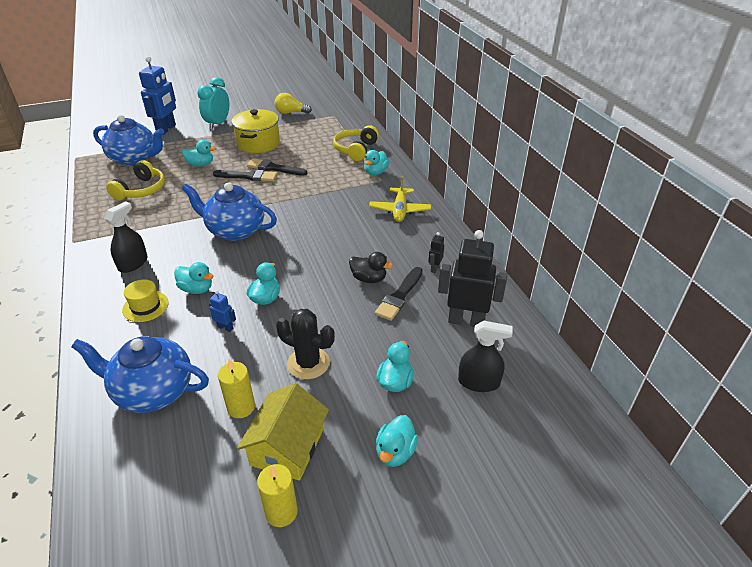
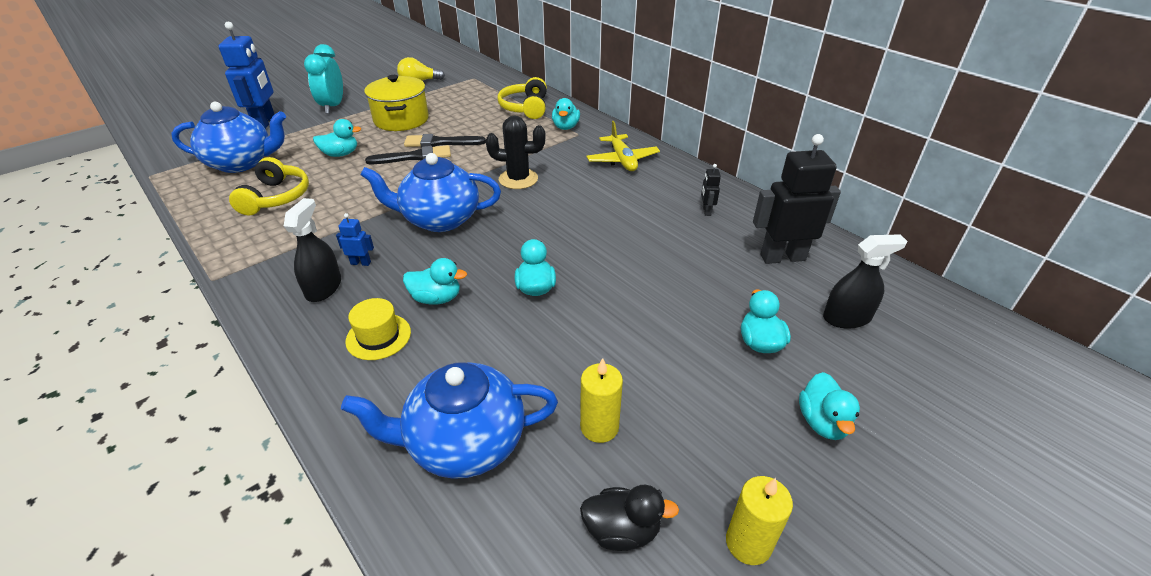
camera: 20 degrees left, 0 degrees up
blue robot [209,290,236,332] -> blue robot moved to [336,213,374,266]
yellow house [237,383,329,481] -> none
black cactus [276,309,335,379] -> black cactus moved to [486,116,545,189]
black duck [349,252,393,283] -> black duck moved to [580,485,679,551]
black brush [375,267,423,321] -> none

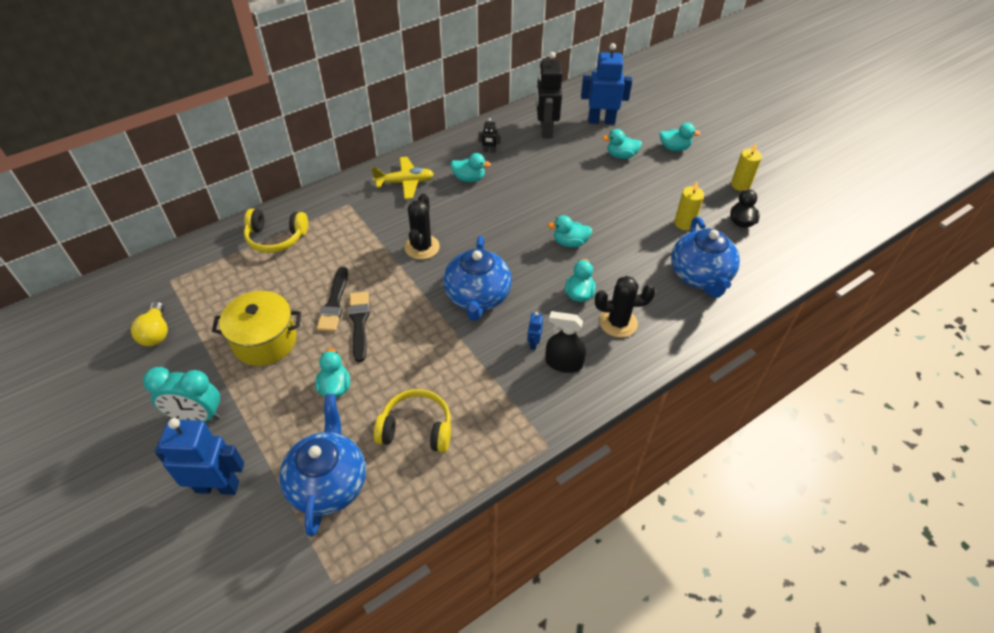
camera: 85 degrees left, 10 degrees up
yellow hat [345,298,411,360] -> black cactus [595,276,656,338]
turquoise duck [552,98,580,130] -> turquoise duck moved to [451,153,491,182]
black spray bottle [823,234,907,329] -> blue robot [581,43,632,125]

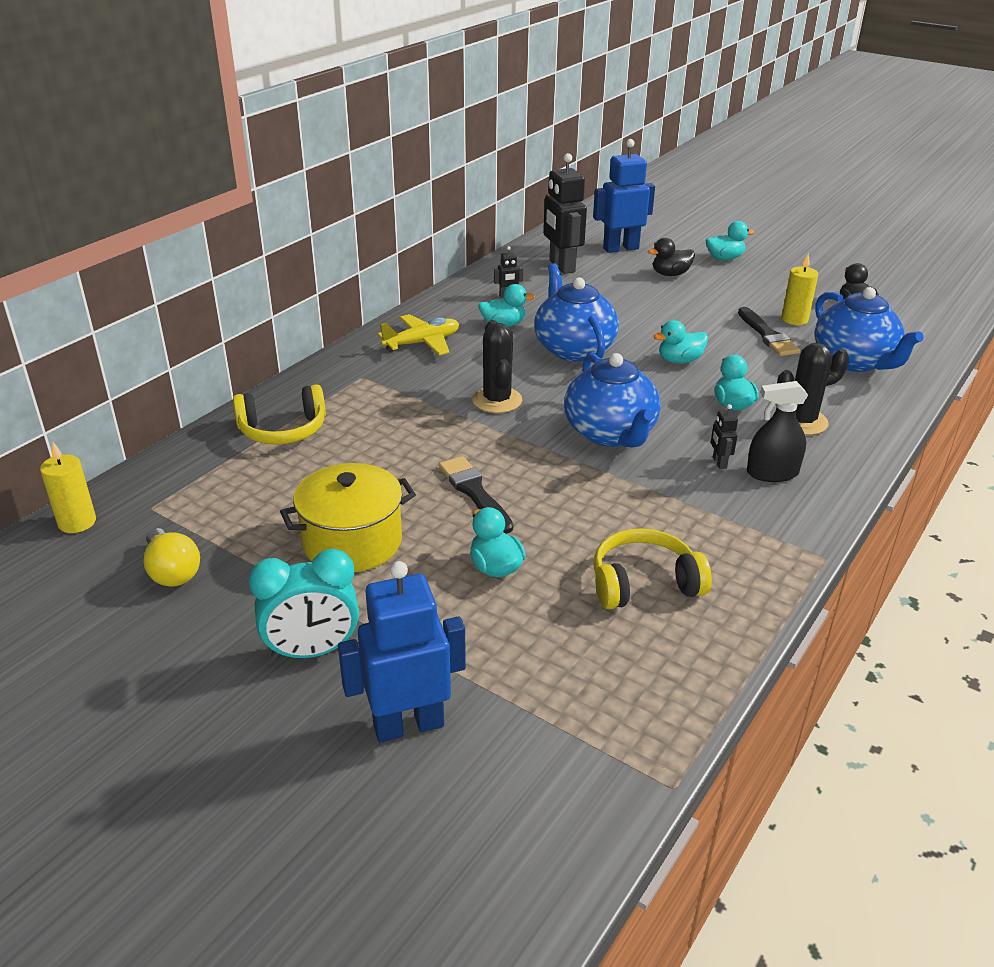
camera: 20 degrees left, 15 degrees down
blue teapot [279,394,366,536] -> blue teapot moved to [534,263,619,362]
black brush [316,267,348,332] -> black brush moved to [738,307,801,356]
blue robot [527,312,543,350] -> black robot [711,404,738,469]
turquoise duck [603,129,642,159] -> black duck [648,238,695,276]
yellow candle [731,143,762,191] -> yellow candle moved to [40,442,96,533]

